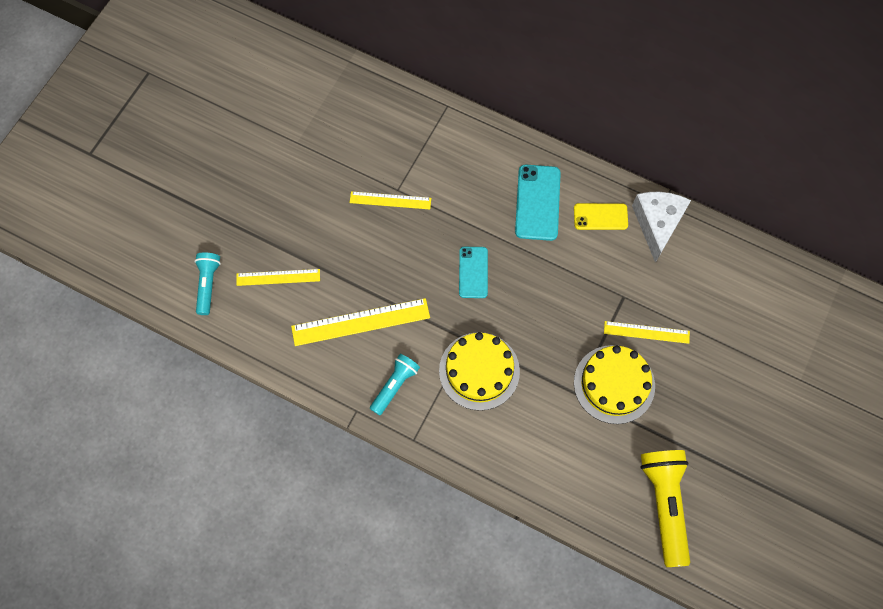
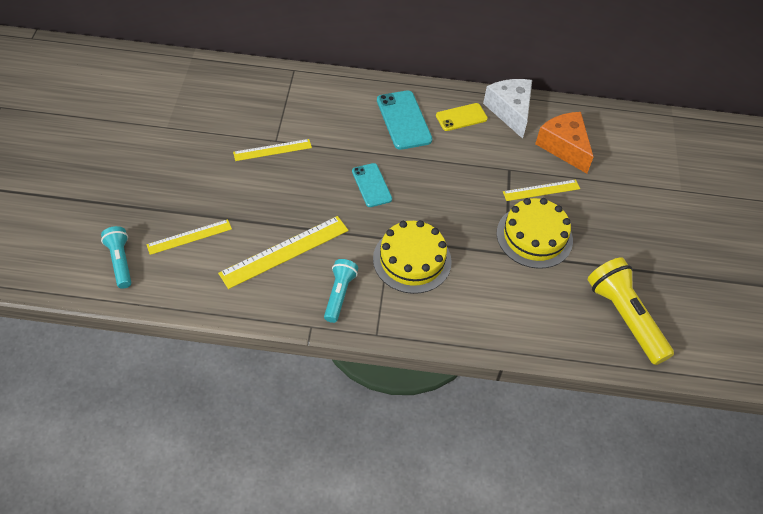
camera: 25 degrees left, 15 degrees down
none -> orange cheese [535,112,594,174]

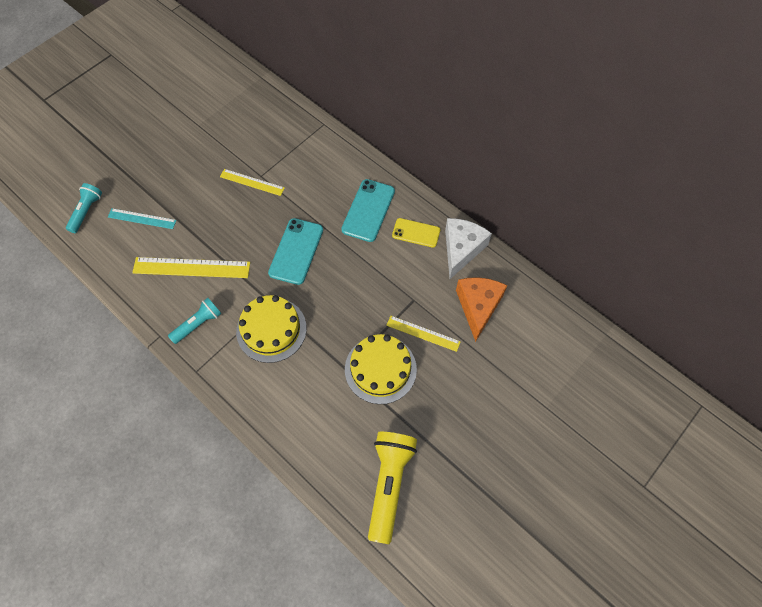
camera: 40 degrees right, 10 degrees up
yellow ruler [146,219,232,255] -> turquoise ruler [108,208,177,229]
turquoise phone [352,163,392,207] -> turquoise phone [268,218,323,285], size x1.52

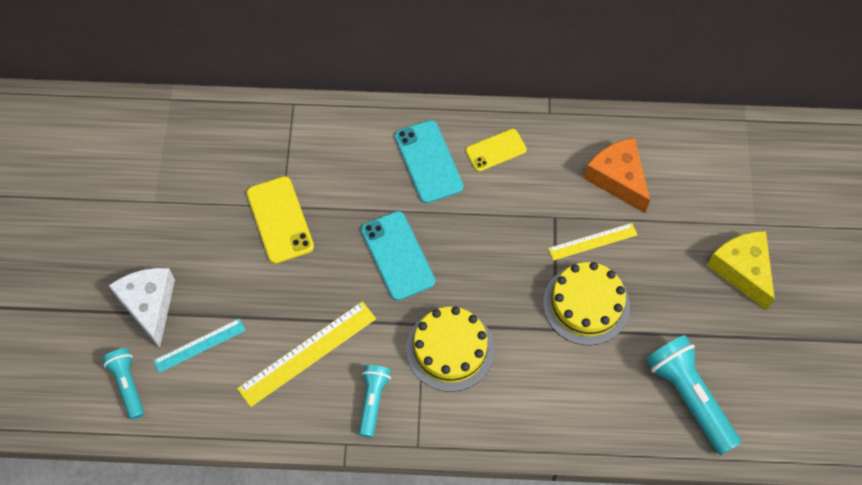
camera: 40 degrees left, 0 degrees up
yellow ruler [220,169,285,196] -> yellow phone [247,176,314,264]
yellow flashlight [368,432,417,544] -> turquoise flashlight [646,335,741,455]
white cheese [445,218,492,279] -> white cheese moved to [109,268,175,348]
none -> yellow cheese [707,231,775,311]

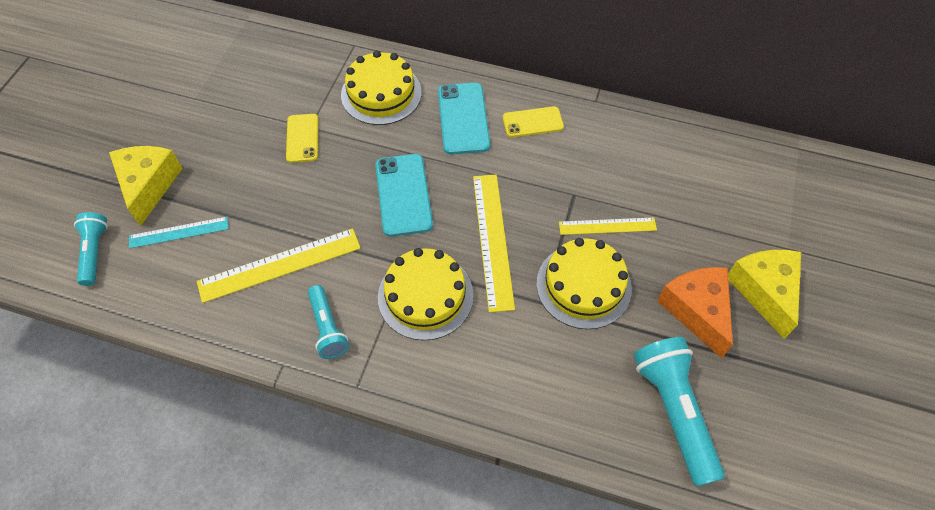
camera: 15 degrees right, 5 degrees down
white cheese [109,268,175,348] -> yellow cheese [109,146,182,226]
yellow phone [247,176,314,264] -> yellow phone [286,114,318,163], size x0.66
turquoise flashlight [359,365,391,438] -> turquoise flashlight turned 135 degrees clockwise [308,285,349,359]
orange cheese [584,138,650,213] -> orange cheese moved to [657,267,733,358]
none -> yellow cake [341,51,422,125]
none -> yellow ruler [473,175,515,312]

